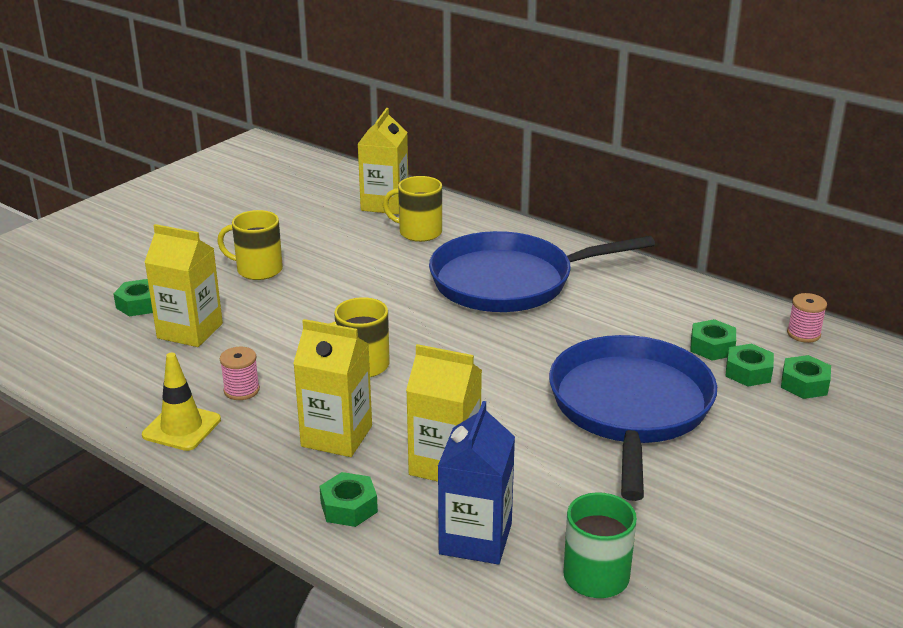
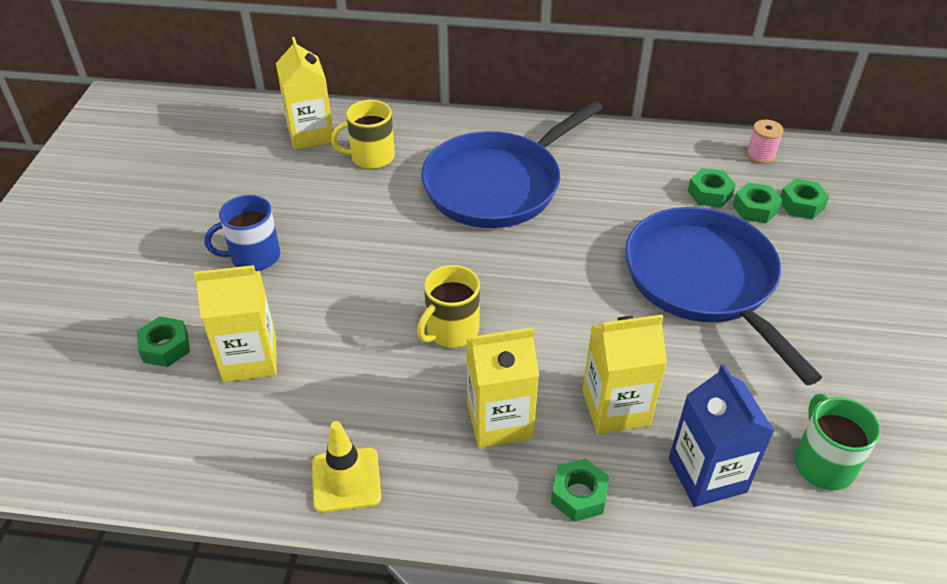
camera: 30 degrees left, 15 degrees up
yellow mug [217,210,283,280] -> blue mug [204,195,280,271]
pink spool [220,347,260,400] -> none

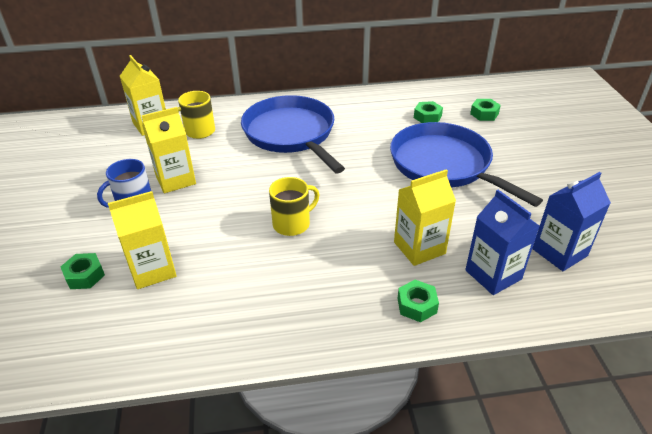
camera: 15 degrees left, 5 degrees down
yellow traffic cone [312,421,381,513] -> none
yellow mug [417,265,480,347] -> yellow mug turned 150 degrees counterclockwise [269,177,320,236]
blue pan [421,100,603,228] -> blue pan turned 120 degrees clockwise [241,95,345,174]
yellow carton [466,327,539,448] -> yellow carton moved to [141,107,196,193]
green nut [733,183,782,223] -> none
pink spool [746,120,784,164] -> none
green mug [794,394,881,490] -> blue carton [532,172,611,271]

